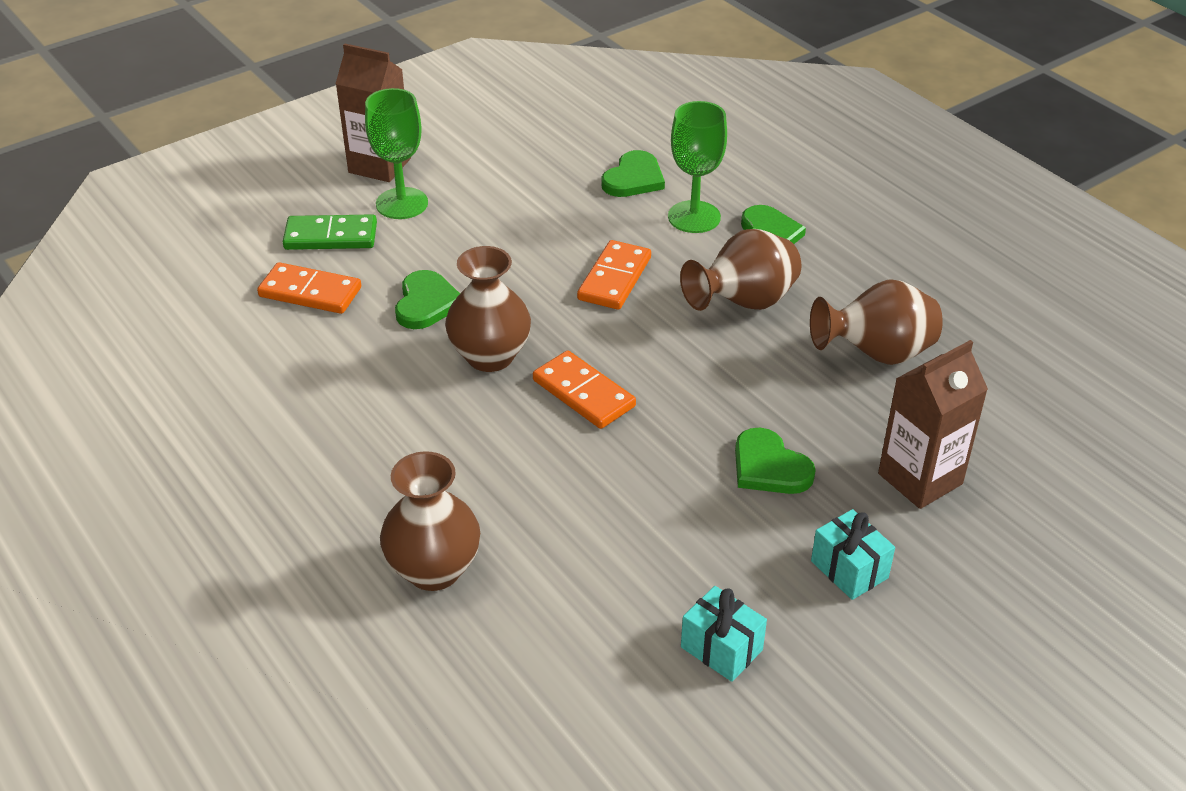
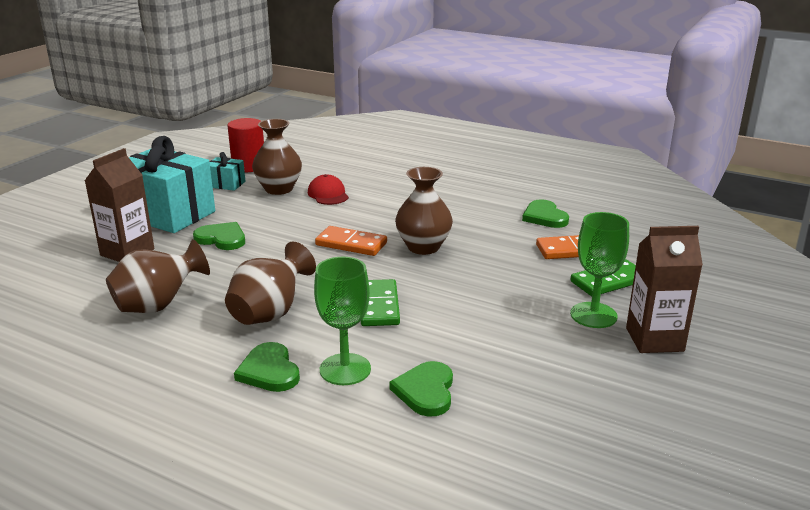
camera: 155 degrees right, 15 degrees down
brown vase [380,451,480,591] -> brown vase moved to [252,119,302,195]
green heart [395,270,460,329] -> green heart moved to [522,199,569,228]
orange domino [577,240,651,310] -> green domino [361,279,400,326]
turquoise gift [811,509,895,600] -> turquoise gift [129,136,215,233], size x2.22
none -> red cylinder [227,118,264,172]
none -> red cap [308,174,349,205]

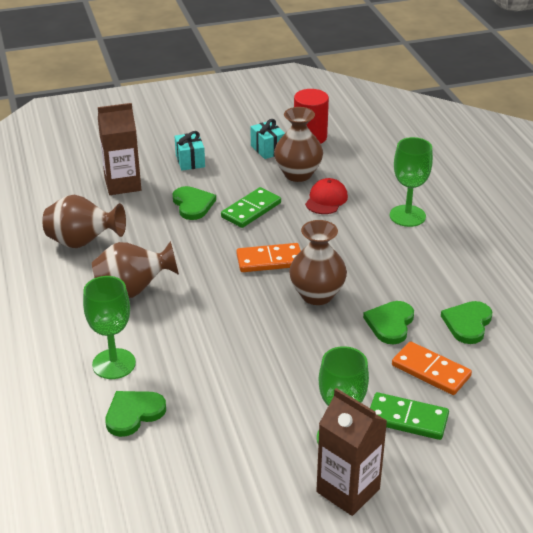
camera: 45 degrees right, 10 degrees up
turquoise gift [129,136,215,233] -> turquoise gift [175,131,205,171], size x0.45
green heart [234,342,300,392] -> green heart moved to [363,301,414,344]
orange domino [315,226,387,256] -> orange domino turned 75 degrees counterclockwise [236,243,301,272]
green domino [361,279,400,326] -> green domino moved to [221,187,281,228]
none -> green goblet [390,137,433,227]

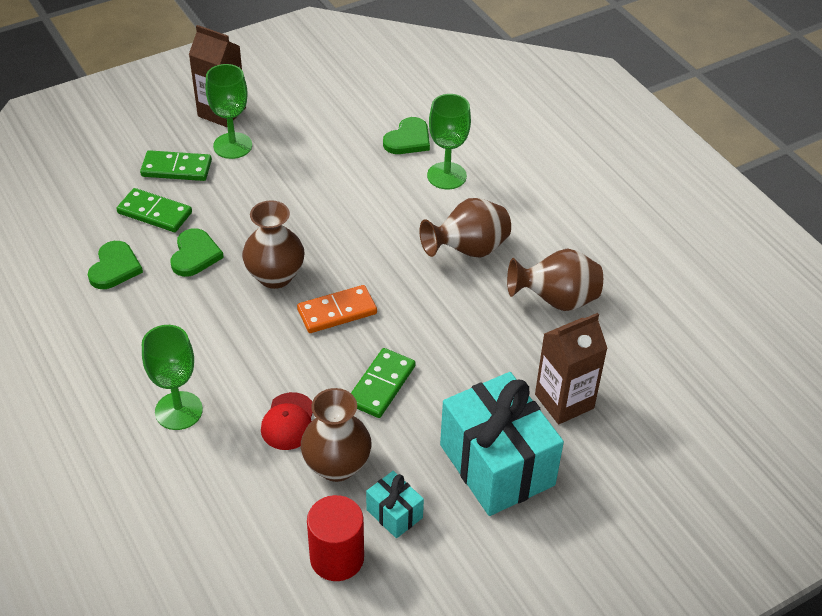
camera: 165 degrees right, 10 degrees up
green heart [172,186,216,220] -> none
turquoise gift [175,131,205,171] -> turquoise gift [440,372,564,516], size x2.22
orange domino [392,341,472,395] -> green domino [117,188,192,232]

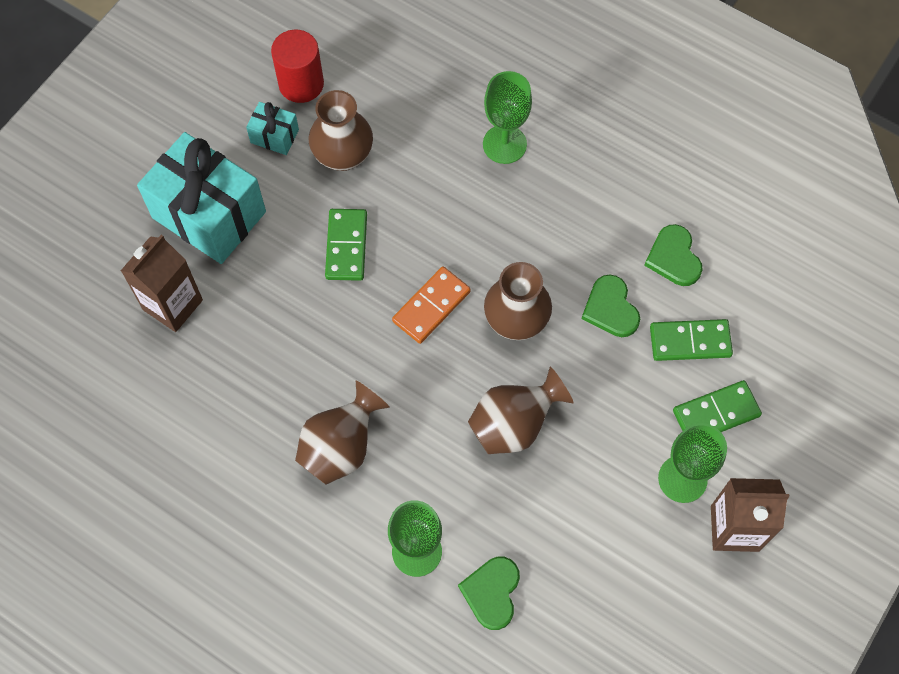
camera: 155 degrees right, 20 degrees up
red cap [261,392,313,450] -> none
brown vase [507,248,603,311] -> brown vase moved to [468,367,574,454]

